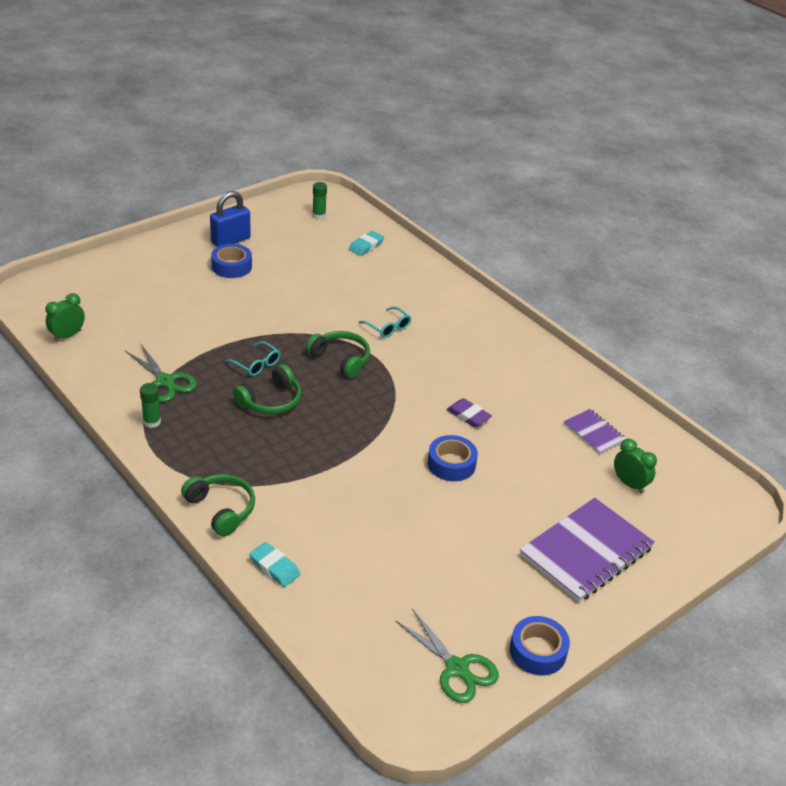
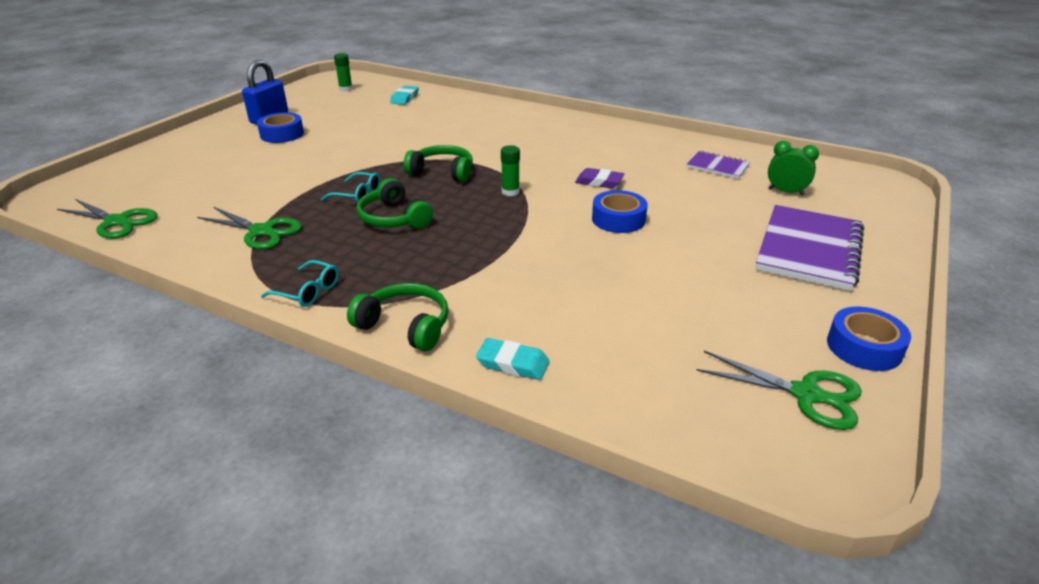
camera: 20 degrees left, 5 degrees down
green clock [46,293,85,342] -> green scissors [57,199,158,239]
green glue stick [140,383,161,428] -> green glue stick moved to [501,145,520,196]
green headphones [233,364,301,414] -> green headphones turned 120 degrees clockwise [357,178,433,228]
turquoise glasses [358,307,411,338] -> turquoise glasses moved to [261,260,339,307]

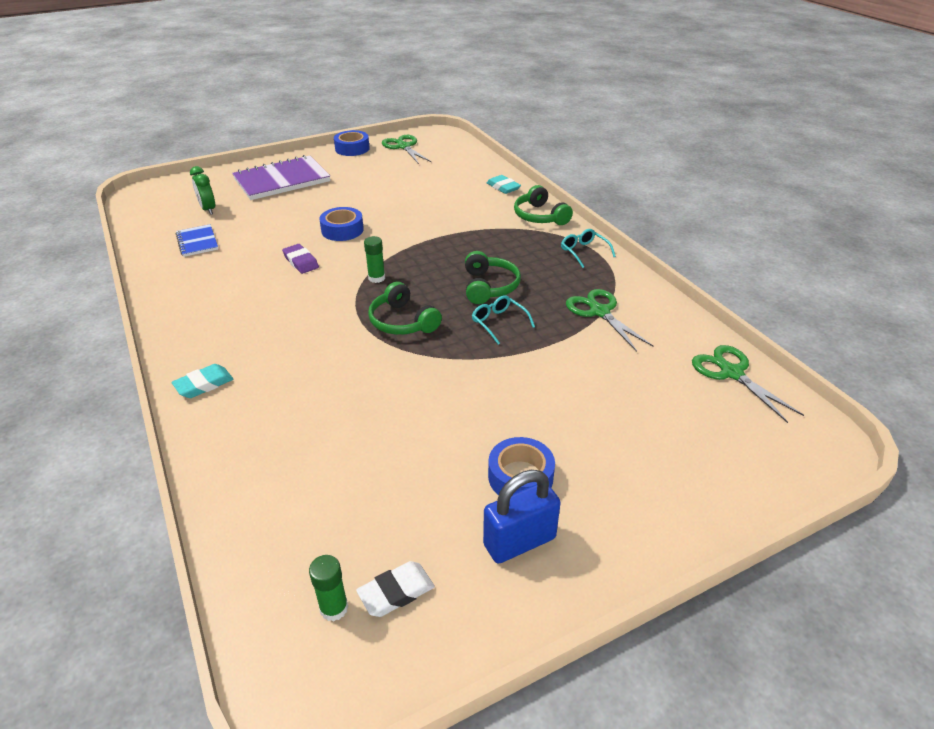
camera: 145 degrees left, 5 degrees up
turquoise eraser [390,86,419,105] -> turquoise eraser moved to [171,364,233,398]
purple notebook [687,151,750,179] -> blue notebook [176,224,218,257]
none -> white eraser [356,561,435,617]

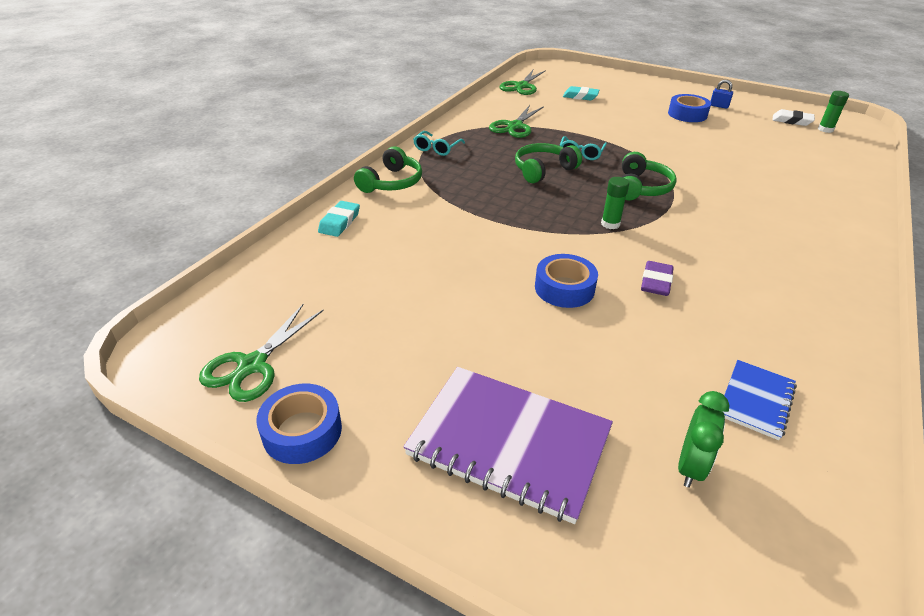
camera: 125 degrees left, 0 degrees up
turquoise eraser [171,364,233,398] -> turquoise eraser moved to [563,86,600,101]
blue padlock [483,470,561,563] -> blue padlock [710,80,733,109], size x0.49

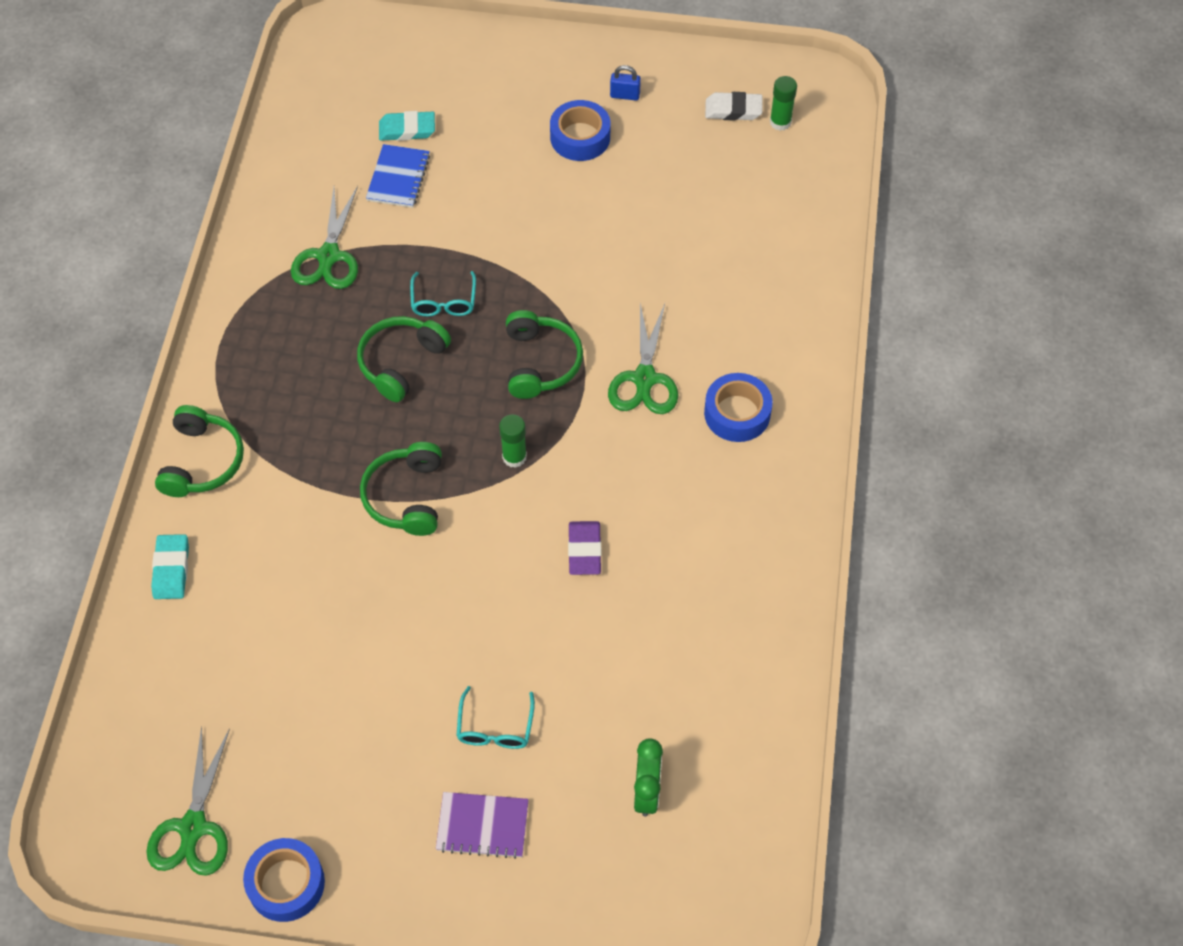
camera: 20 degrees left, 20 degrees up
purple notebook [404,367,613,524] -> purple notebook [436,792,529,859], size x0.52
turquoise glasses [413,131,465,156] -> turquoise glasses moved to [456,686,535,749]
green scissors [499,70,546,95] -> green scissors moved to [608,304,678,414]
blue tape [535,254,598,308] -> blue tape moved to [704,373,773,442]
blue notebook [722,360,797,440] -> blue notebook moved to [366,144,430,208]
none -> green headphones [360,442,442,536]

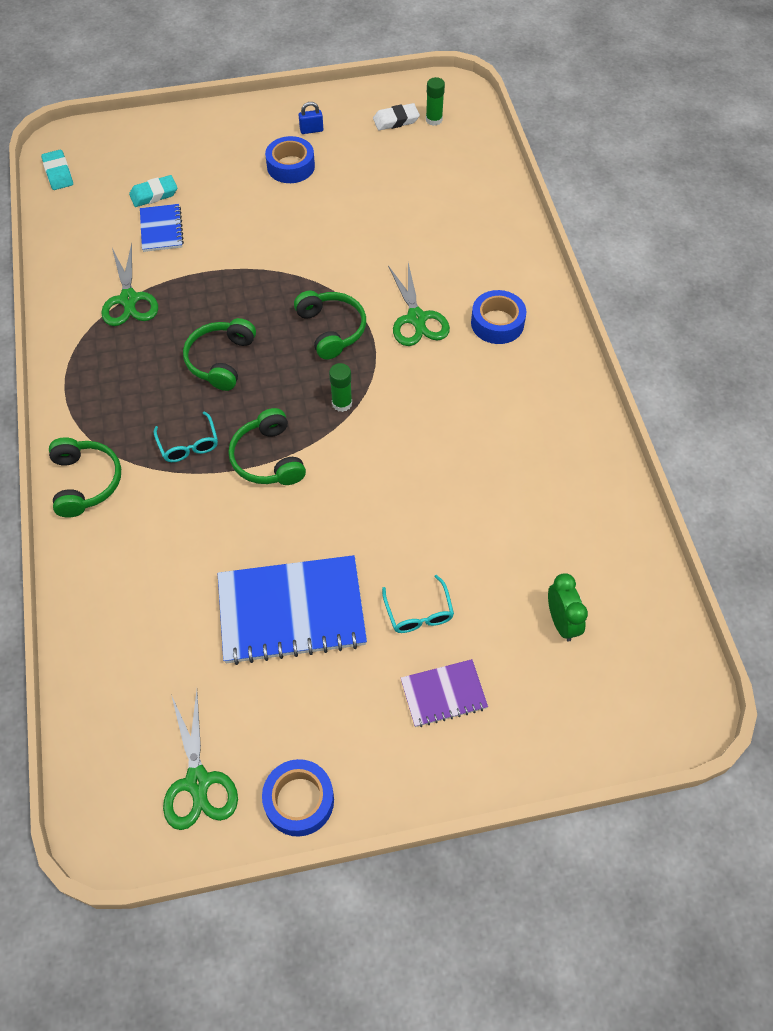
camera: 20 degrees left, 0 degrees up
turquoise eraser [151,534,189,599] -> turquoise eraser moved to [41,150,73,190]
turquoise glasses [410,271,476,317] -> turquoise glasses moved to [154,411,218,462]
purple eraser [568,521,602,575] -> none
none -> blue notebook [218,555,367,665]

